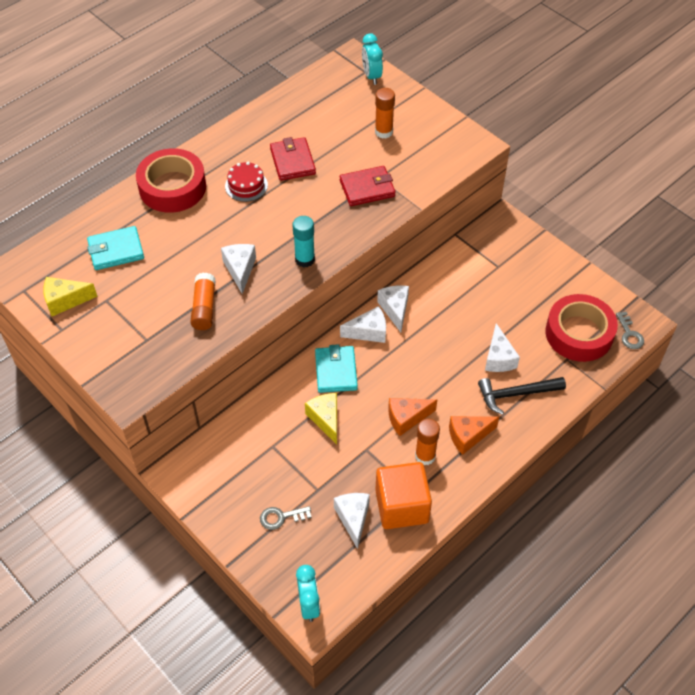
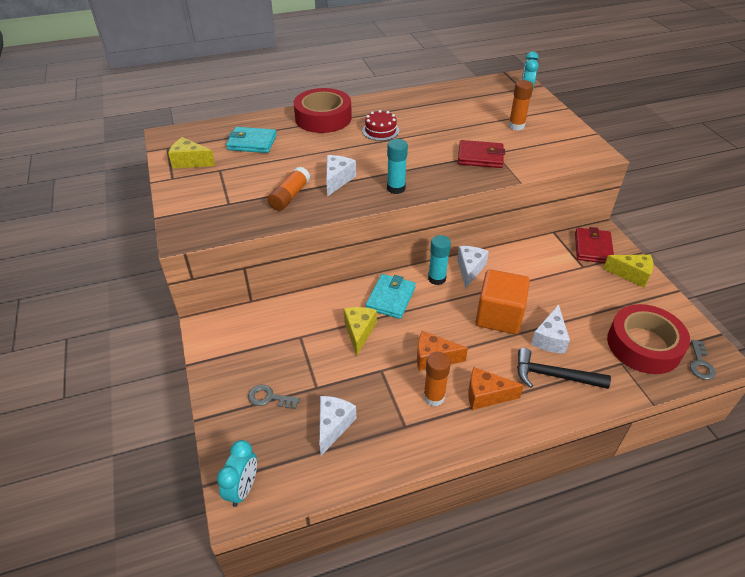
camera: 25 degrees right, 10 degrees down
red wallet [270,137,316,181] -> red wallet moved to [575,227,614,263]
white cheese [340,306,386,343] -> turquoise glue stick [428,235,451,285]
orange cube [375,462,432,529] -> orange cube moved to [475,269,530,334]
none -> yellow cheese [603,255,653,288]

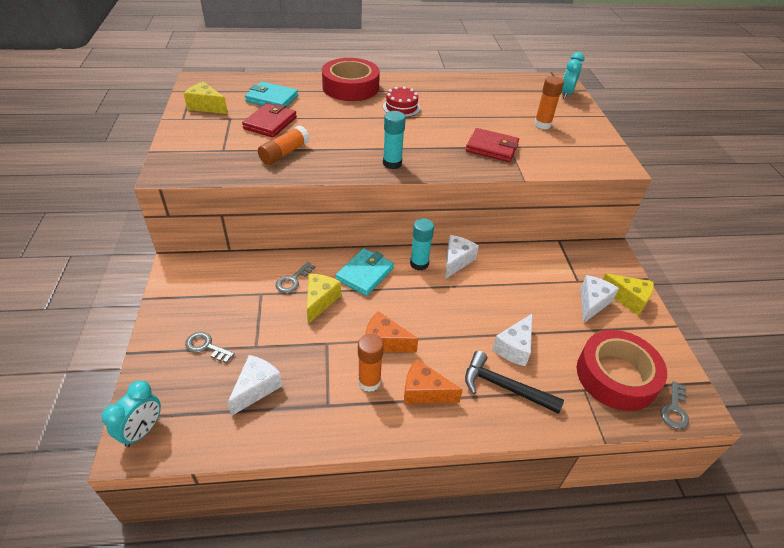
camera: 10 degrees right, 0 degrees up
white cheese [326,155,356,196] -> white cheese moved to [580,275,619,323]
orange cube [475,269,530,334] -> none
red wallet [575,227,614,263] -> red wallet moved to [242,103,297,137]
none -> grey key [276,262,315,293]

